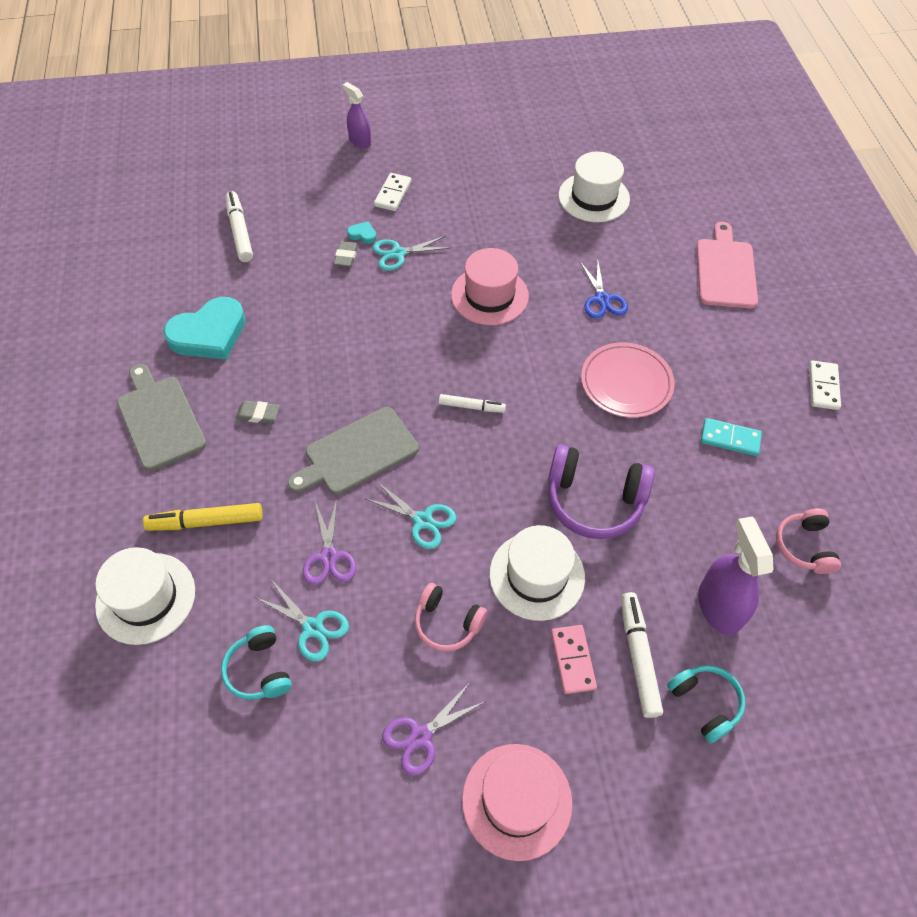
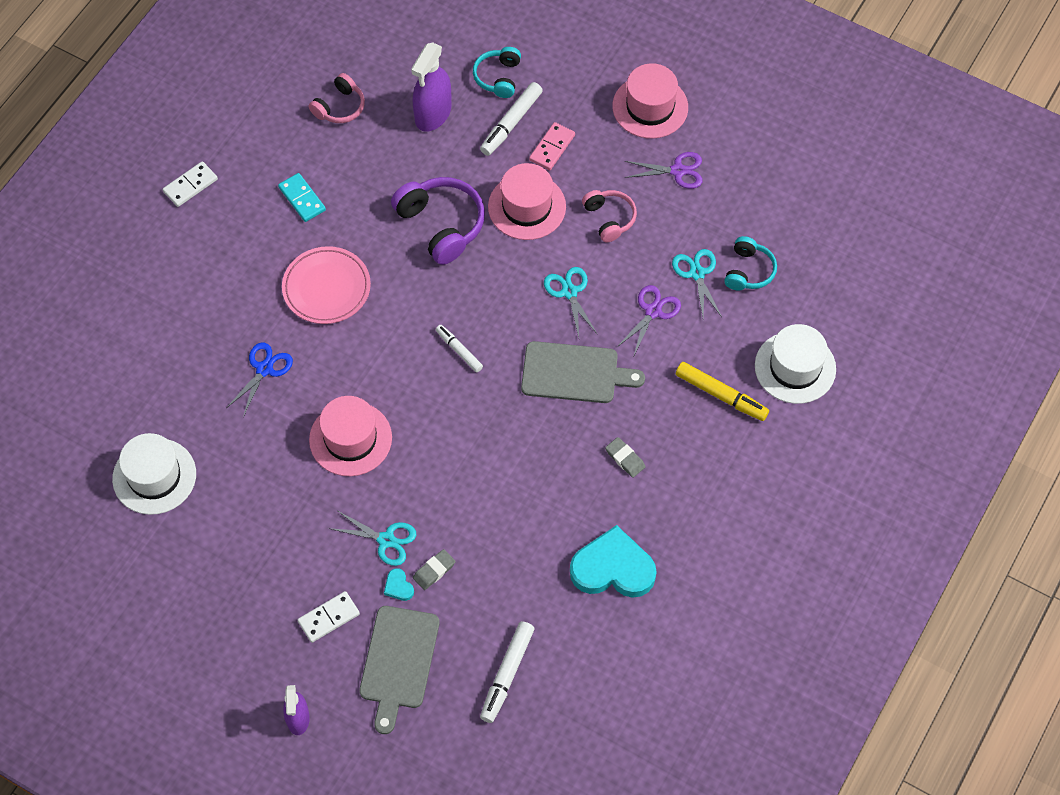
camera: 140 degrees left, 5 degrees up
grey cutting board [117,364,206,471] -> grey cutting board moved to [359,606,440,734]
white hat [489,525,585,621] -> pink hat [488,163,566,240]
pink cutting board [696,222,758,308] -> none

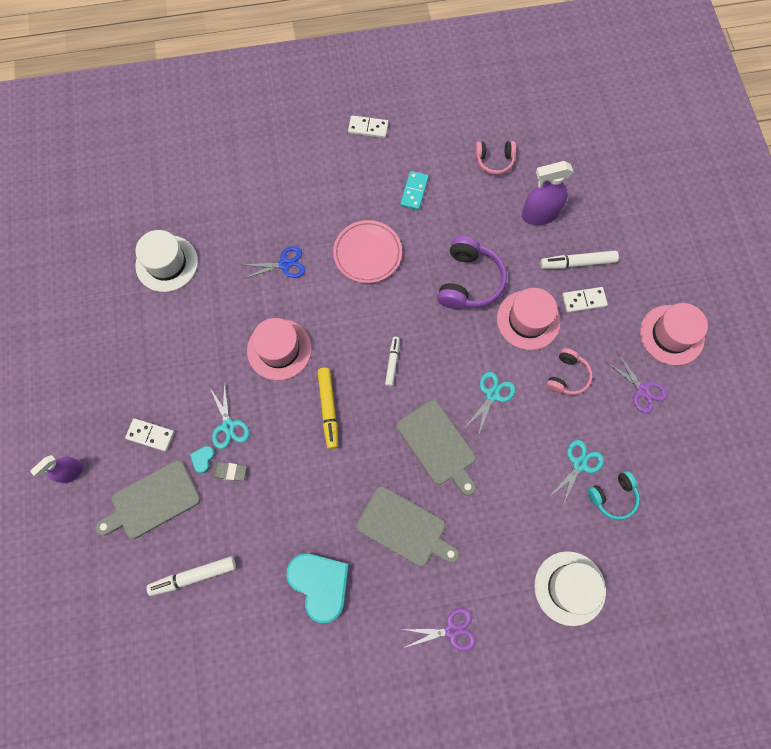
camera: 50 degrees right, 10 degrees up
turquoise headphones [473,47,521,98] -> none
pink domino [529,122,575,170] -> white domino [562,287,608,313]
grey eraser [605,437,646,478] -> grey cutting board [356,486,459,566]
purple scissors [617,285,681,355] -> purple scissors moved to [402,608,476,651]
yellow marker [676,362,769,421] -> yellow marker moved to [317,368,338,449]

